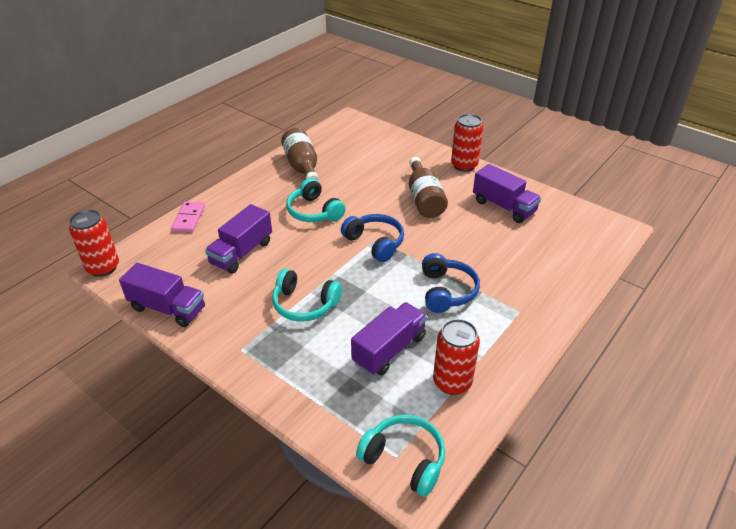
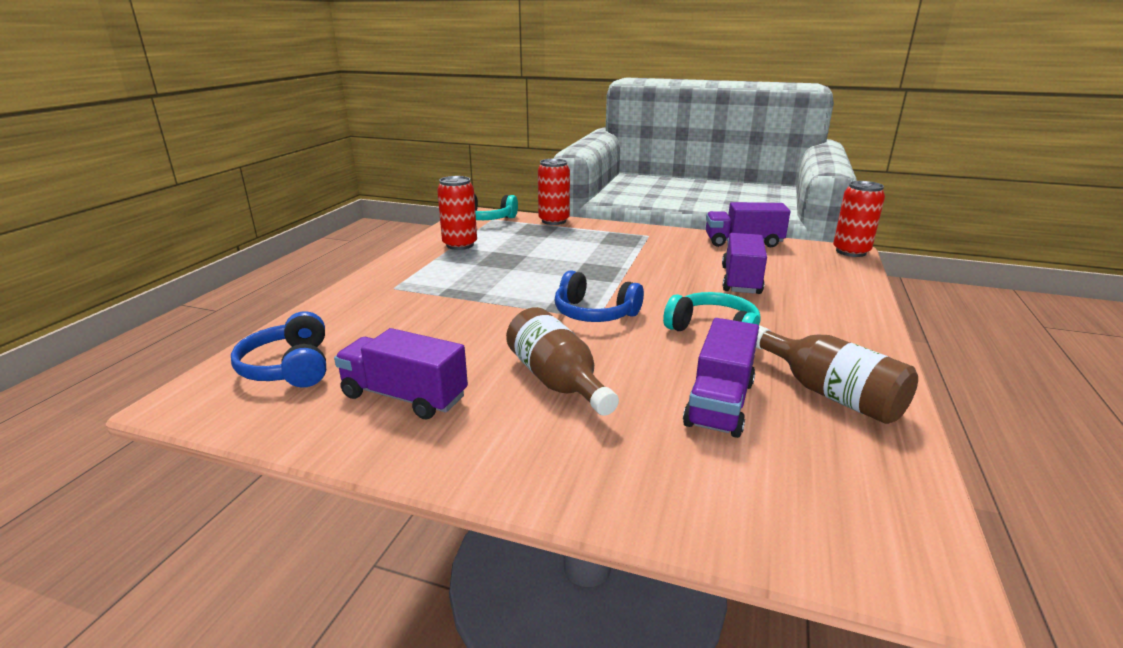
camera: 160 degrees right, 15 degrees down
pink domino [171,201,205,232] -> none
turquoise headphones [272,269,342,322] -> none
purple truck [351,302,427,376] -> purple truck moved to [683,318,759,438]
blue headphones [422,253,480,313] -> blue headphones moved to [231,311,326,388]
red can [451,114,483,172] -> red can moved to [538,159,570,225]

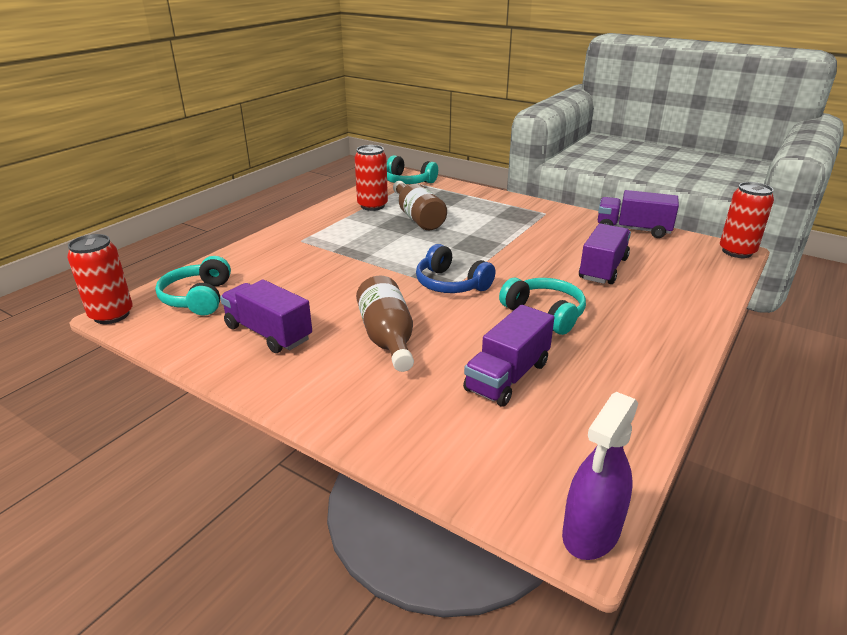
camera: 15 degrees right, 5 degrees up
blue headphones [231,311,326,388] -> turquoise headphones [155,256,231,316]
red can [538,159,570,225] -> red can moved to [67,234,133,324]
brown bottle [756,326,918,424] -> brown bottle moved to [393,181,447,230]
none -> purple spray bottle [562,392,638,560]

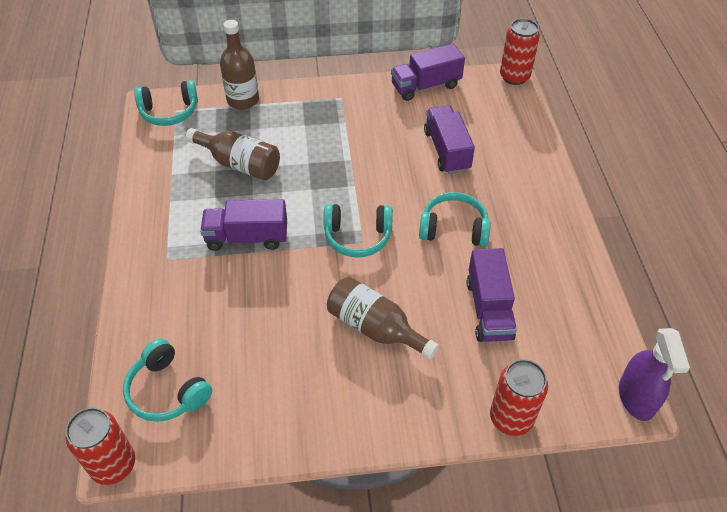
camera: 40 degrees left, 20 degrees up
purple truck [220,280,312,353] -> purple truck moved to [200,199,287,251]
red can [355,145,388,211] -> red can moved to [490,359,548,436]
blue headphones [416,244,495,293] -> turquoise headphones [324,204,393,258]
none -> brown bottle [220,20,259,109]

